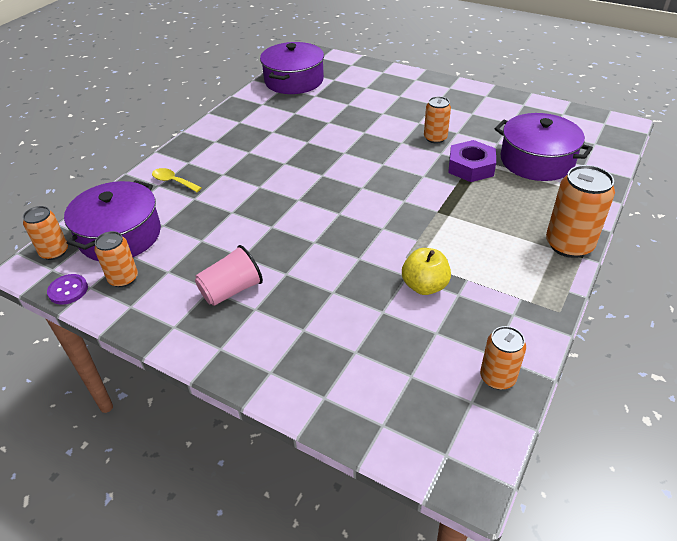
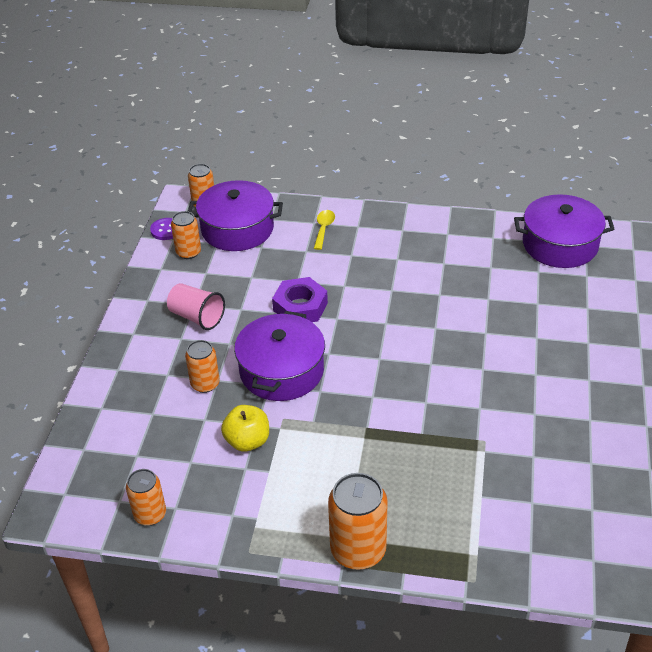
camera: 70 degrees right, 0 degrees up
orange can [424,96,451,143] -> orange can moved to [185,340,220,393]
purple nut [448,140,496,182] -> purple nut moved to [272,277,328,322]
purple pot [495,113,593,181] -> purple pot moved to [234,311,325,401]

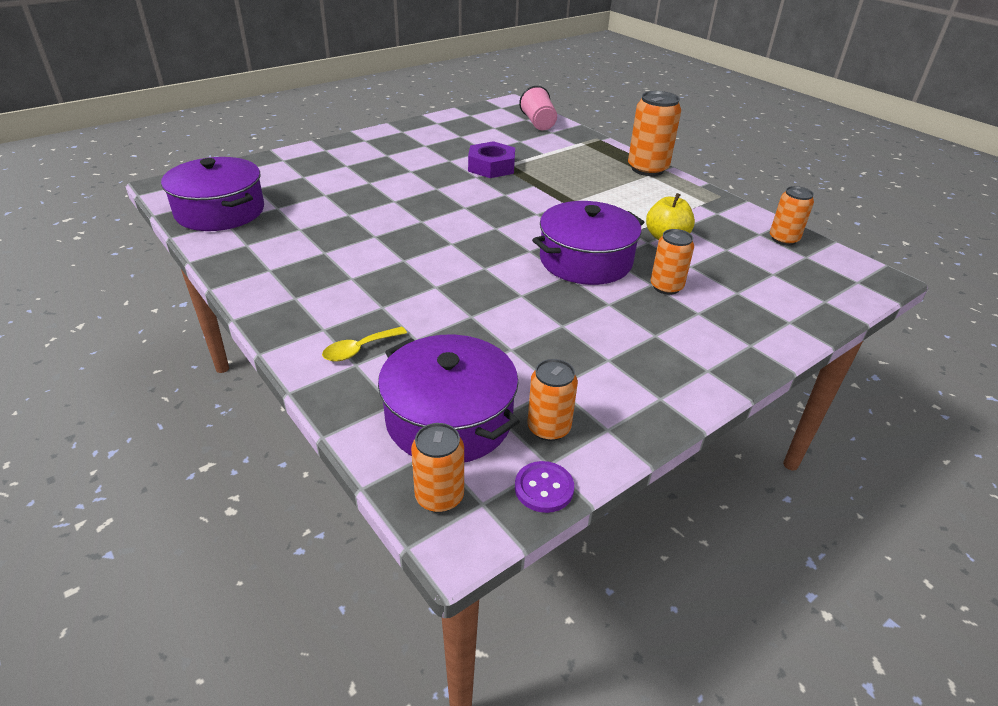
camera: 140 degrees left, 5 degrees down
pink cup [167,283,225,330] -> pink cup moved to [519,86,557,130]
purple nut [272,277,328,322] -> purple nut moved to [468,141,515,178]

